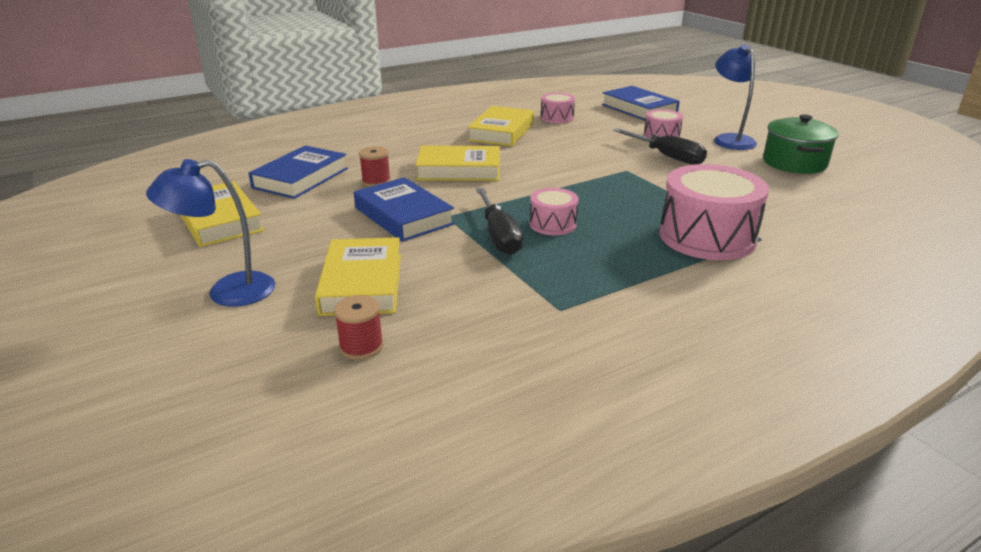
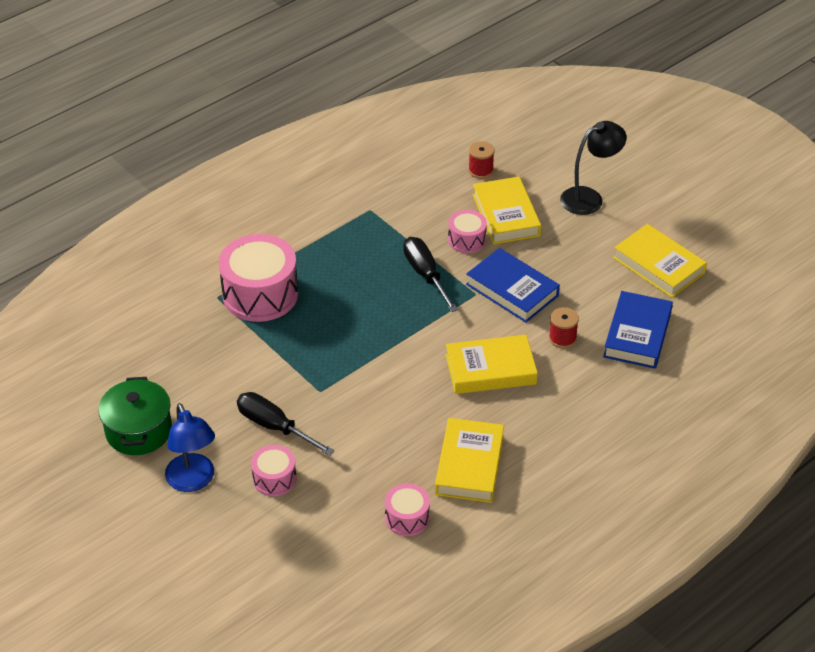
camera: 170 degrees right, 15 degrees up
blue lamp [146,159,275,307] -> black lamp [560,121,627,215]
pink drum [530,188,579,235] -> pink drum moved to [448,210,487,253]
blue book [602,86,680,121] -> none

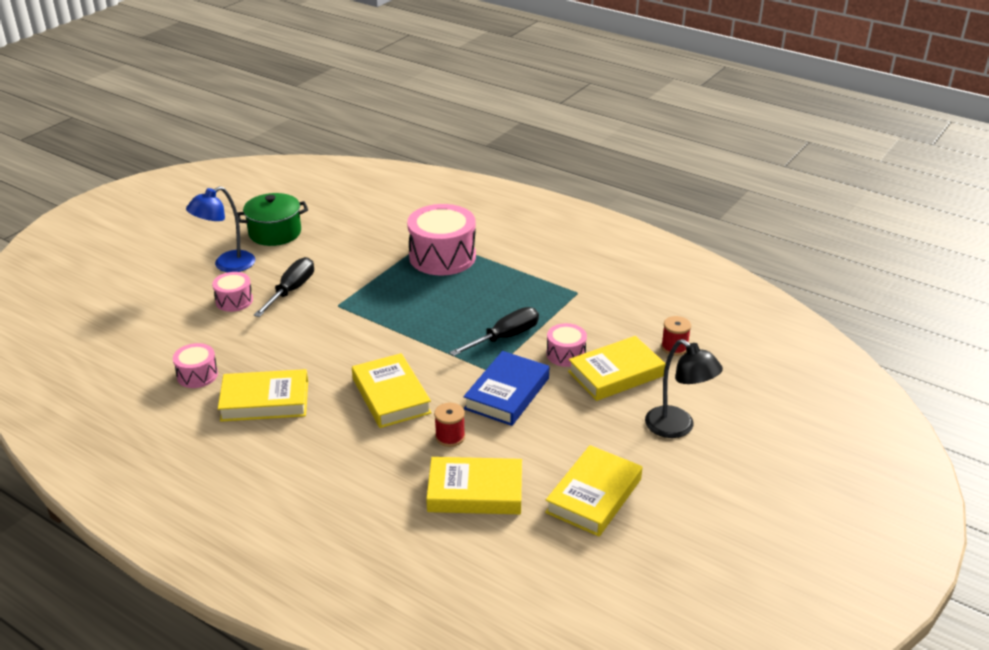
camera: 75 degrees right, 10 degrees down
blue book [603,291,673,369] -> yellow book [426,457,522,514]

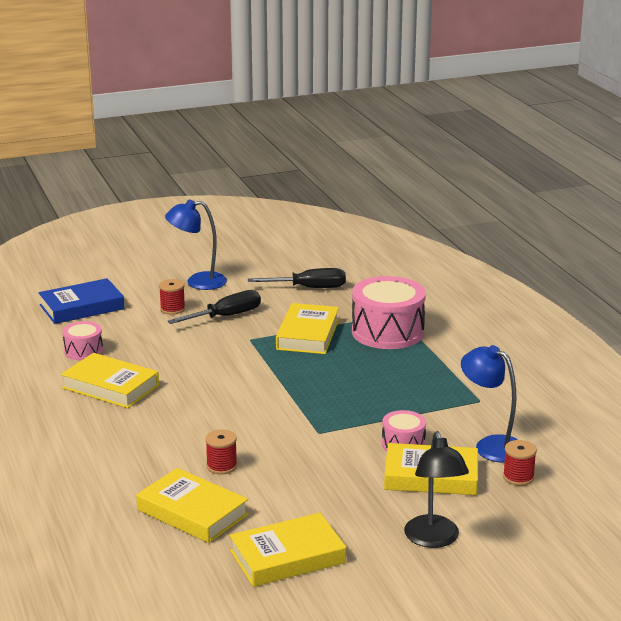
camera: 35 degrees right, 10 degrees down
pink drum [212,272,253,312] -> red spool [159,279,185,315]
green pot [237,193,308,246] -> none
yellow book [352,353,432,428] -> yellow book moved to [276,303,339,354]
black screwdriver [449,307,539,356] -> black screwdriver moved to [248,268,346,288]
blue book [463,351,549,426] -> blue book moved to [39,278,125,324]
none -> blue lamp [461,345,518,463]

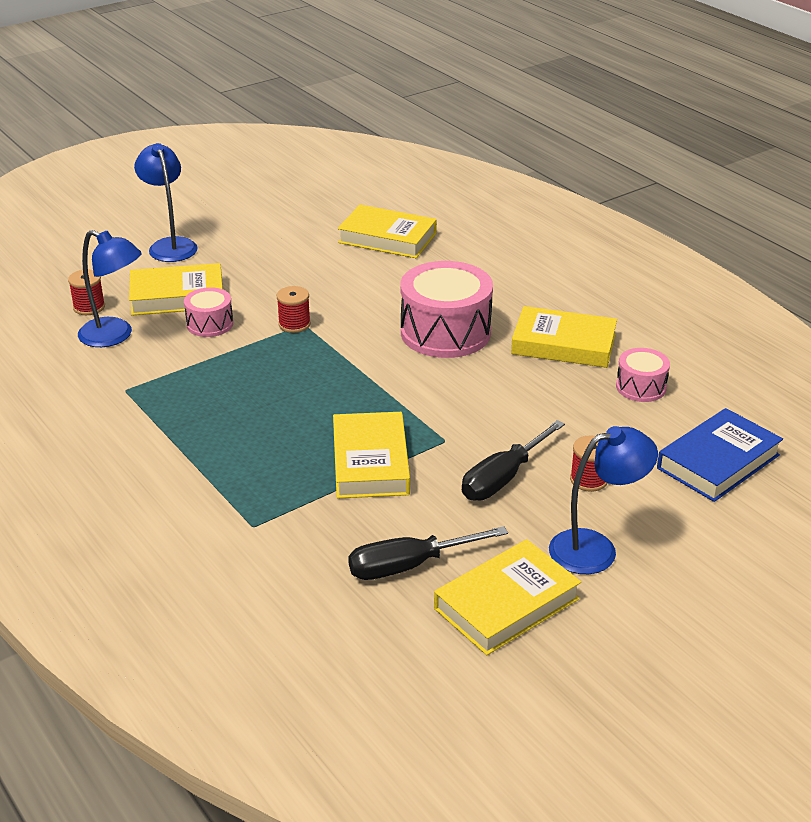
camera: 165 degrees right, 10 degrees up
red spool [205,429,237,475] -> red spool moved to [277,286,311,333]
yellow book [230,513,346,587] -> yellow book moved to [434,539,581,655]
pink drum [352,276,426,349] -> pink drum moved to [401,261,493,358]
black lamp [404,431,469,548] -> blue lamp [134,143,198,262]

